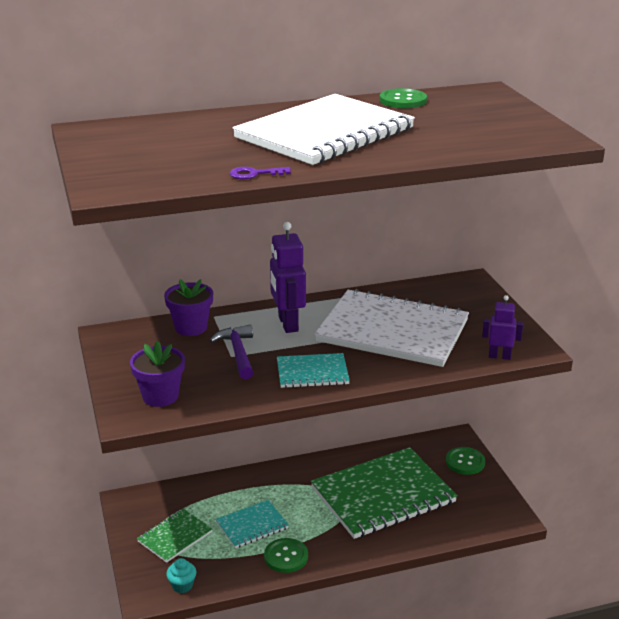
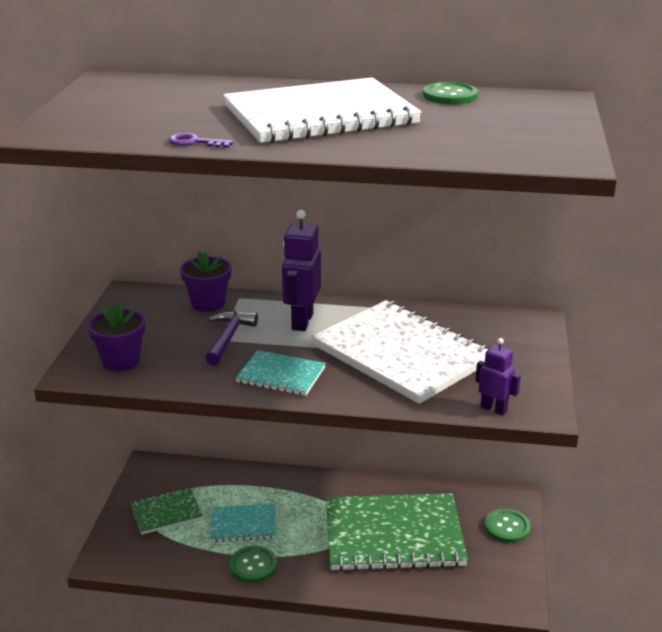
camera: 25 degrees right, 0 degrees up
turquoise cupcake [166,558,196,593] -> none

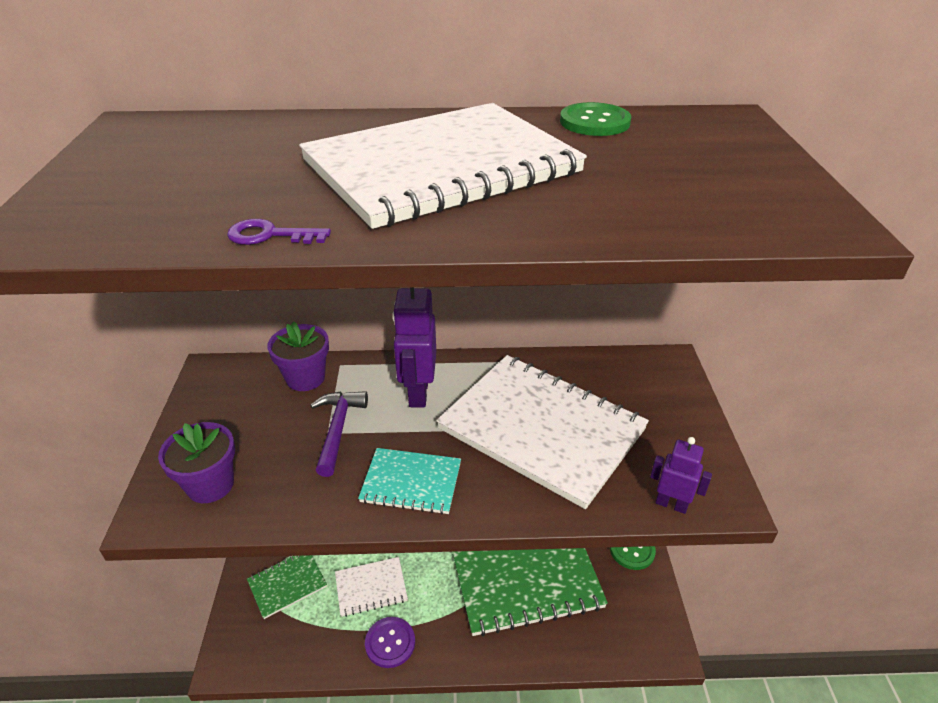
camera: 10 degrees left, 10 degrees up
turquoise notebook [211,504,276,542] -> white notebook [335,557,408,617]
green button [230,545,277,583] -> purple button [365,617,415,668]

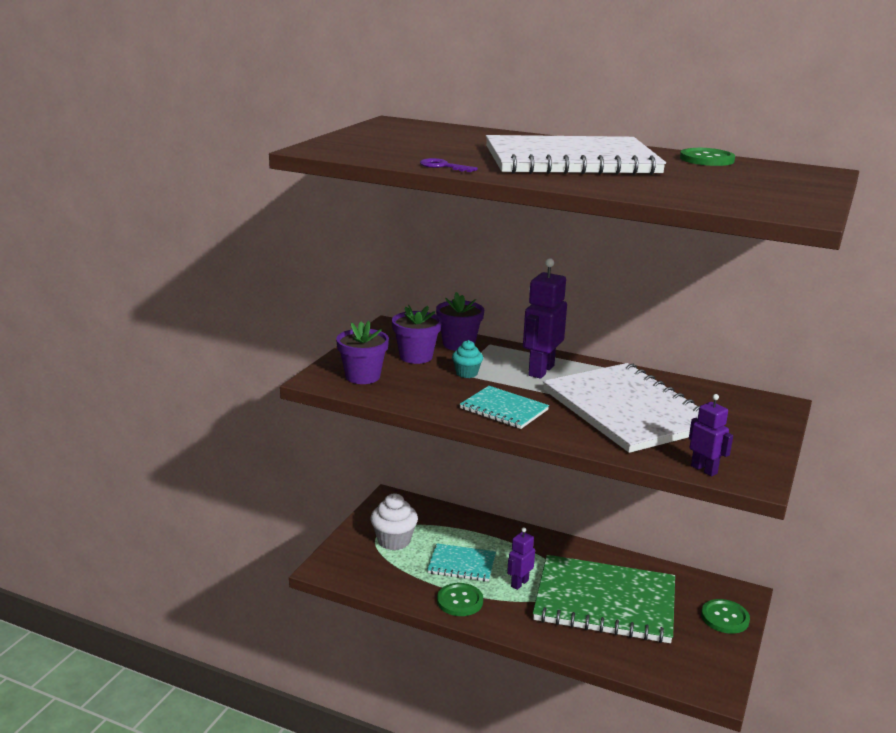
camera: 25 degrees right, 15 degrees down
green notebook [247,555,327,619] -> white cupcake [371,493,418,550]
purple hammer [310,391,368,477] -> turquoise cupcake [452,340,483,378]
white notebook [335,557,408,617] -> turquoise notebook [427,543,496,582]
purple button [365,617,415,668] -> green button [437,583,483,616]
none -> purple flower pot [392,305,442,364]
none -> purple robot [507,527,535,590]

